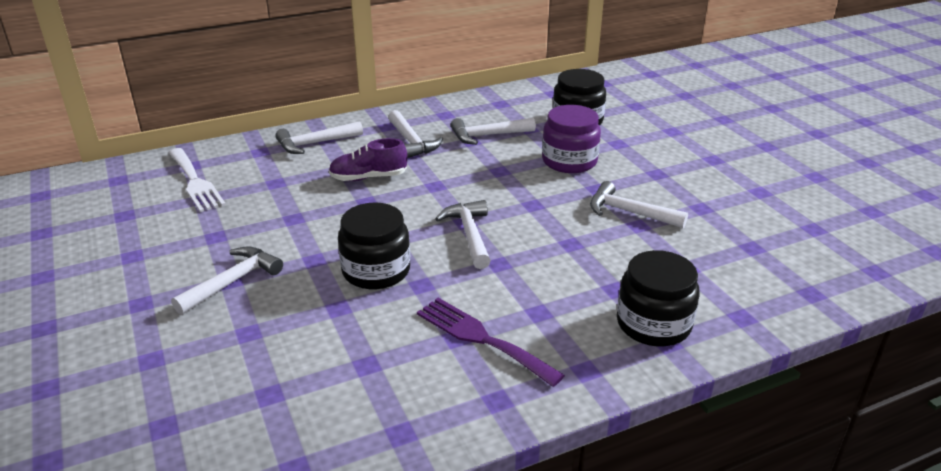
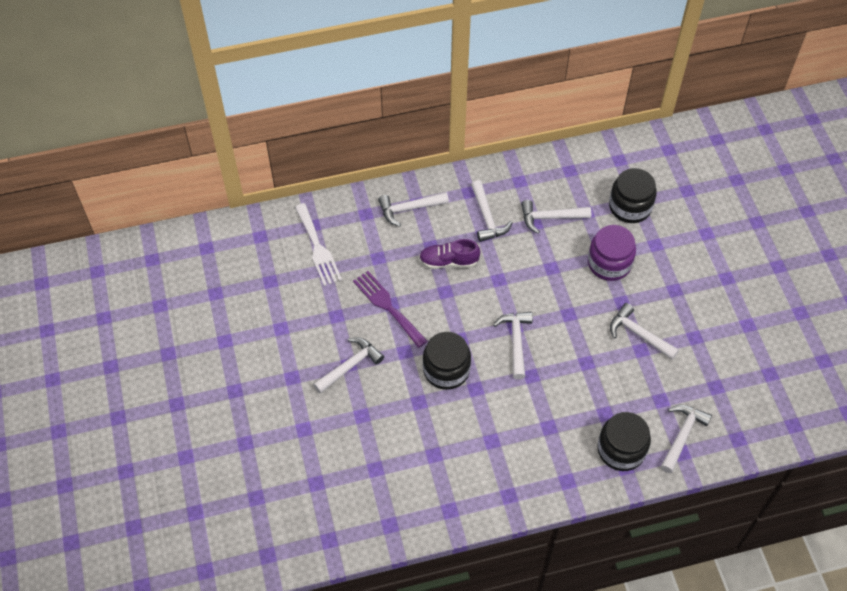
camera: 10 degrees right, 25 degrees up
purple fork [417,298,565,387] -> purple fork moved to [353,271,427,348]
none -> white hammer [661,405,712,473]

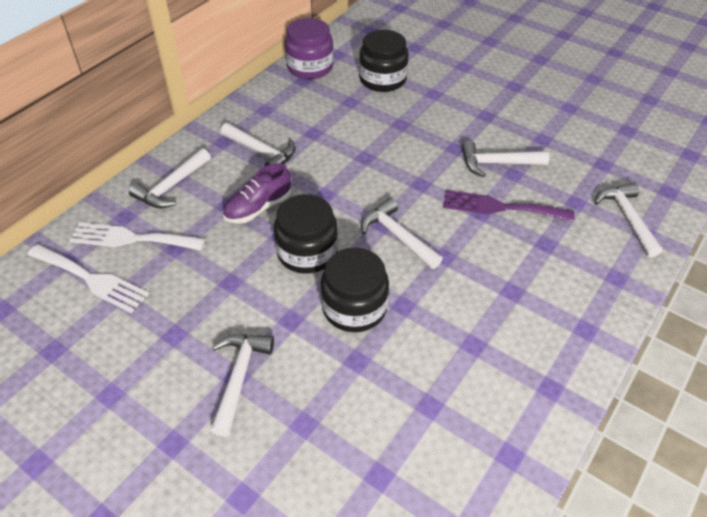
camera: 40 degrees left, 10 degrees down
purple fork [353,271,427,348] -> purple fork moved to [443,190,574,222]
white hammer [521,200,591,234] -> none
purple jar [588,225,636,281] -> purple jar moved to [285,18,334,79]
black jar [597,412,651,471] -> black jar moved to [274,194,338,274]
none -> white fork [70,222,205,251]

